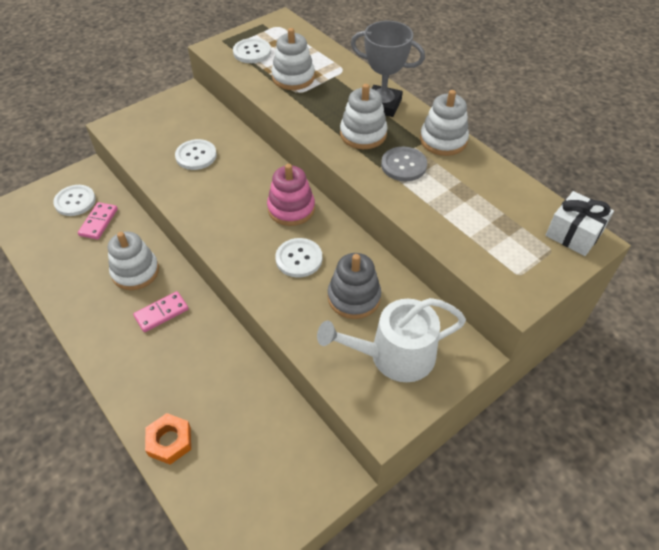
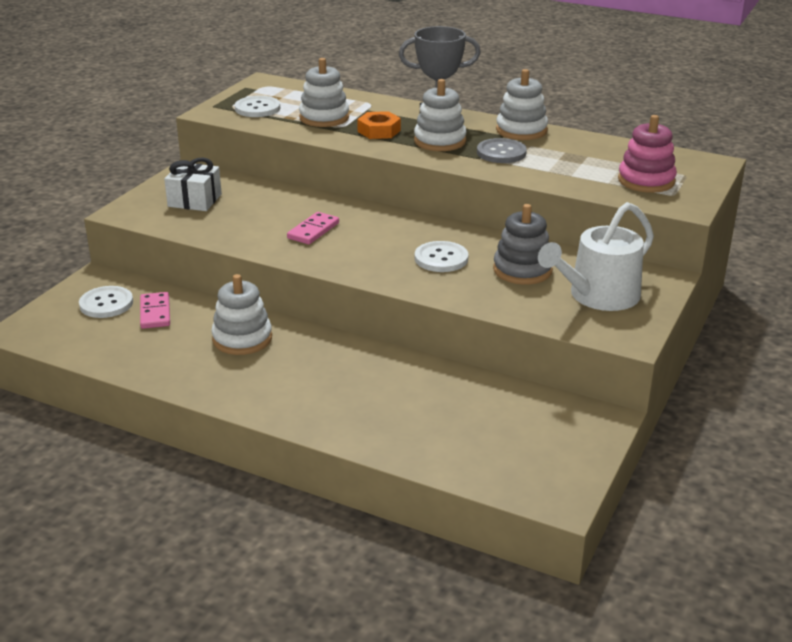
camera: 25 degrees left, 20 degrees down
pink domino [133,291,189,332] -> pink domino moved to [287,212,339,244]
orange nut [145,413,191,465] -> orange nut moved to [357,111,401,139]
white button [175,139,217,170] -> none
pink stacking toy [267,164,315,226] -> pink stacking toy moved to [618,115,677,193]
white gift [546,191,614,256] -> white gift moved to [164,157,222,211]

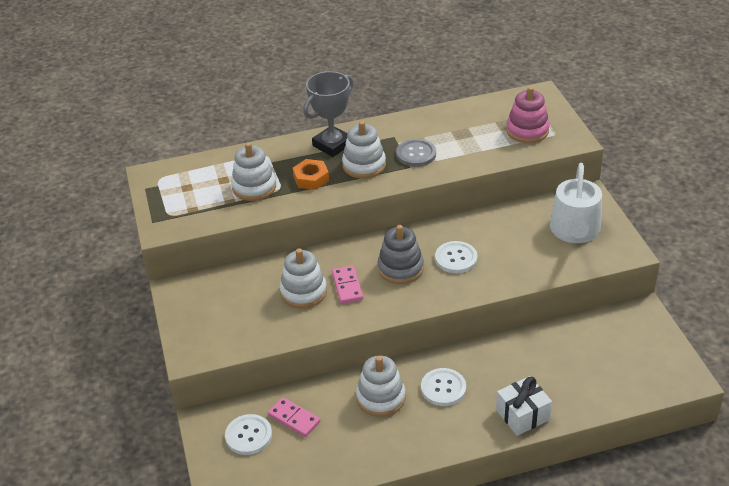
camera: 40 degrees left, 10 degrees up
white gift [164,157,222,211] -> white gift moved to [496,376,552,436]
white button [235,96,280,117] -> white button moved to [421,368,466,406]
grey stacking toy [493,204,553,285] -> grey stacking toy moved to [378,225,424,284]
white stacking toy [496,69,548,140] -> white stacking toy moved to [280,248,327,308]

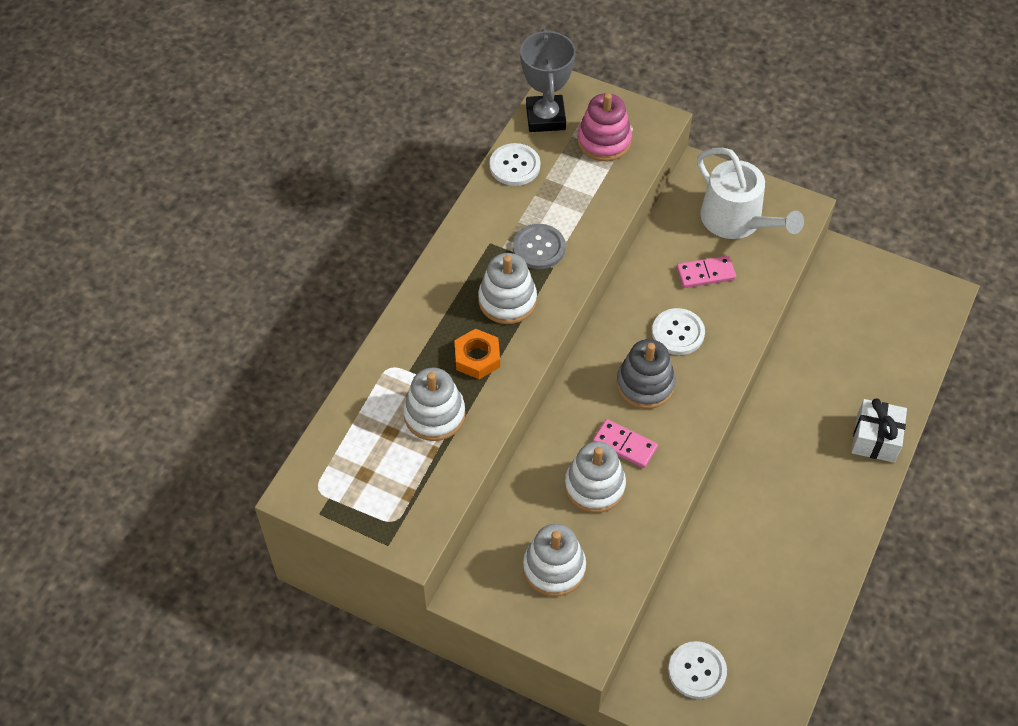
camera: 50 degrees left, 15 degrees up
pink domino [268,397,320,437] -> pink domino moved to [676,256,736,288]
grey trophy [303,71,354,157] -> grey trophy moved to [520,29,576,132]
white stacking toy [356,356,405,417] -> white stacking toy moved to [523,524,586,597]
white button [421,368,466,406] -> white button moved to [490,143,540,186]

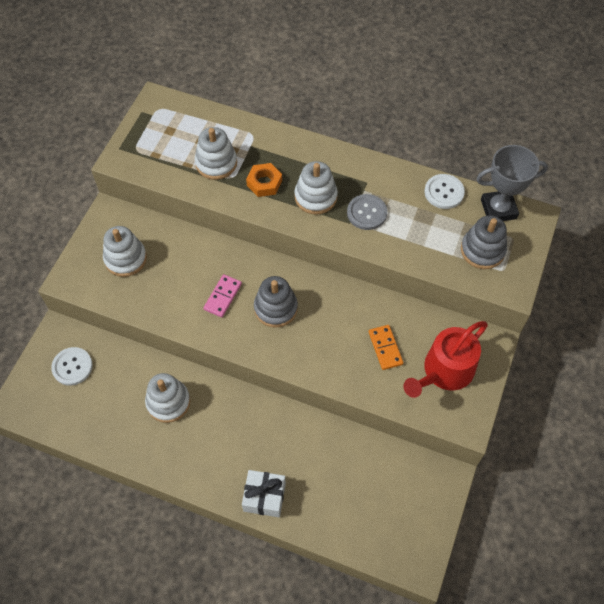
camera: 85 degrees right, 5 degrees up
white stacking toy [565,441,626,513] -> white stacking toy moved to [145,373,190,423]
pink stacking toy [577,93,632,161] -> grey stacking toy [461,215,507,269]
white button [652,308,705,355] -> none
pink domino [676,256,736,288] -> orange domino [369,325,403,370]
white watering can [697,148,804,239] -> red watering can [404,321,488,398]

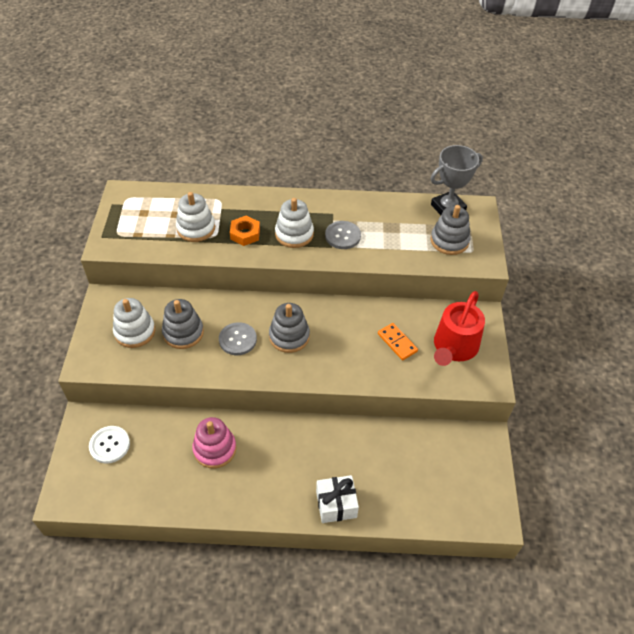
camera: 20 degrees left, 10 degrees down
white stacking toy [145,373,190,423] -> pink stacking toy [192,417,236,469]
pink domino [203,274,242,317] -> grey button [219,322,257,355]
white button [424,174,465,209] -> none
none -> grey stacking toy [162,299,204,349]

